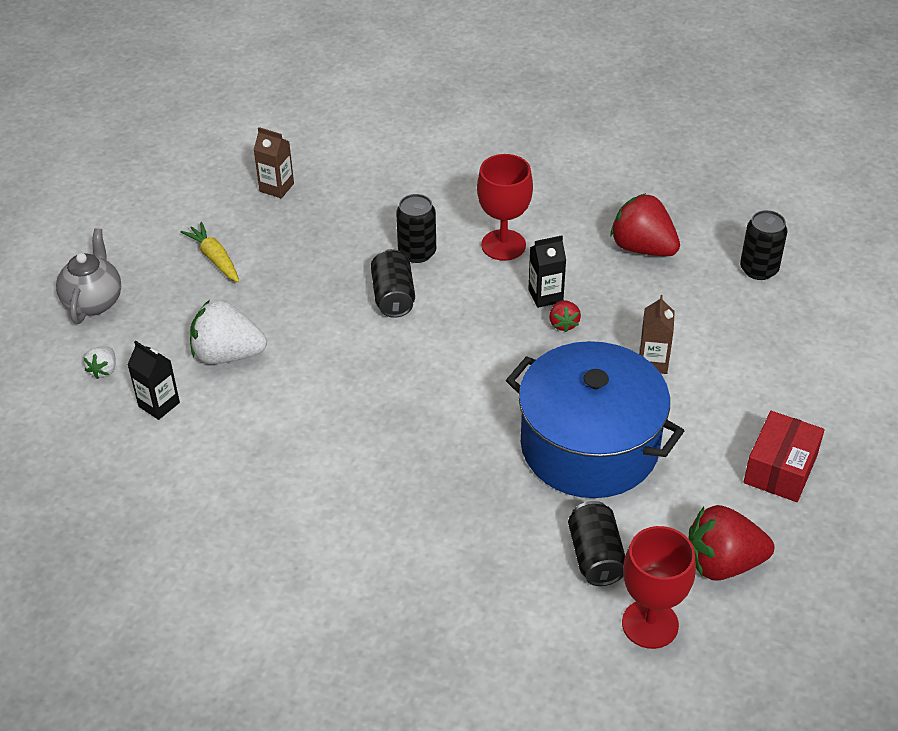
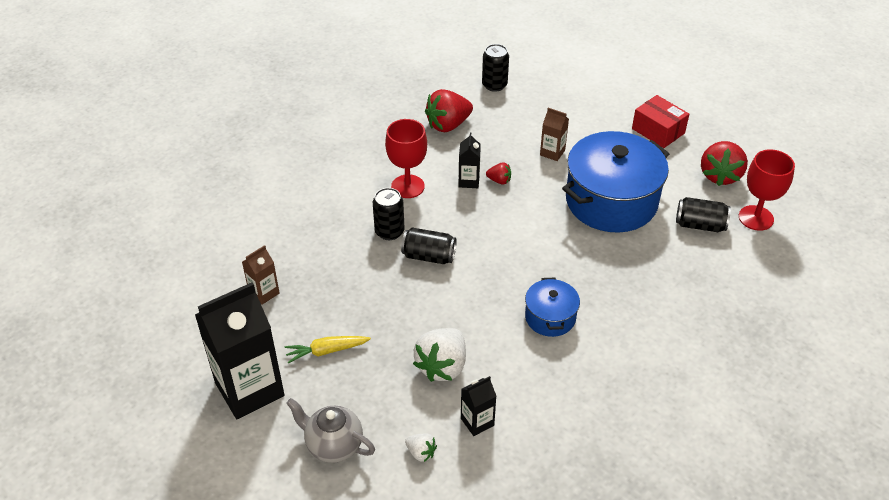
camera: 70 degrees left, 0 degrees up
none -> black carton [195,282,285,419]
none -> blue pot [525,278,580,337]

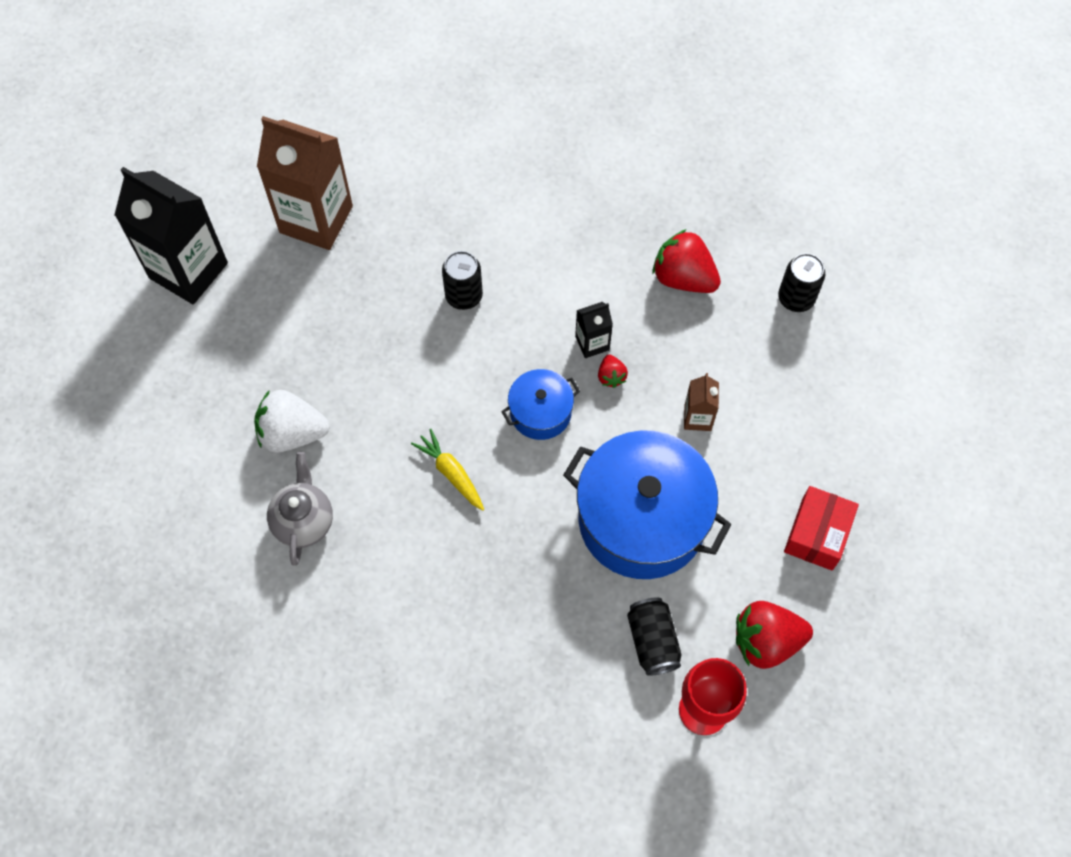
camera: 65 degrees right, 20 degrees up
brown carton [242,245,280,305] -> brown carton [257,116,353,250], size x2.18
yellow carrot [285,336,371,364] -> yellow carrot moved to [411,429,484,511]
grey teapot [286,398,375,463] -> grey teapot moved to [267,452,333,566]
red goblet [385,119,427,198] -> none
black can [401,228,457,264] -> none
white strawberry [405,433,437,462] -> none
black carton [461,376,496,436] -> none
blue pot [525,278,580,337] -> blue pot moved to [501,369,580,440]

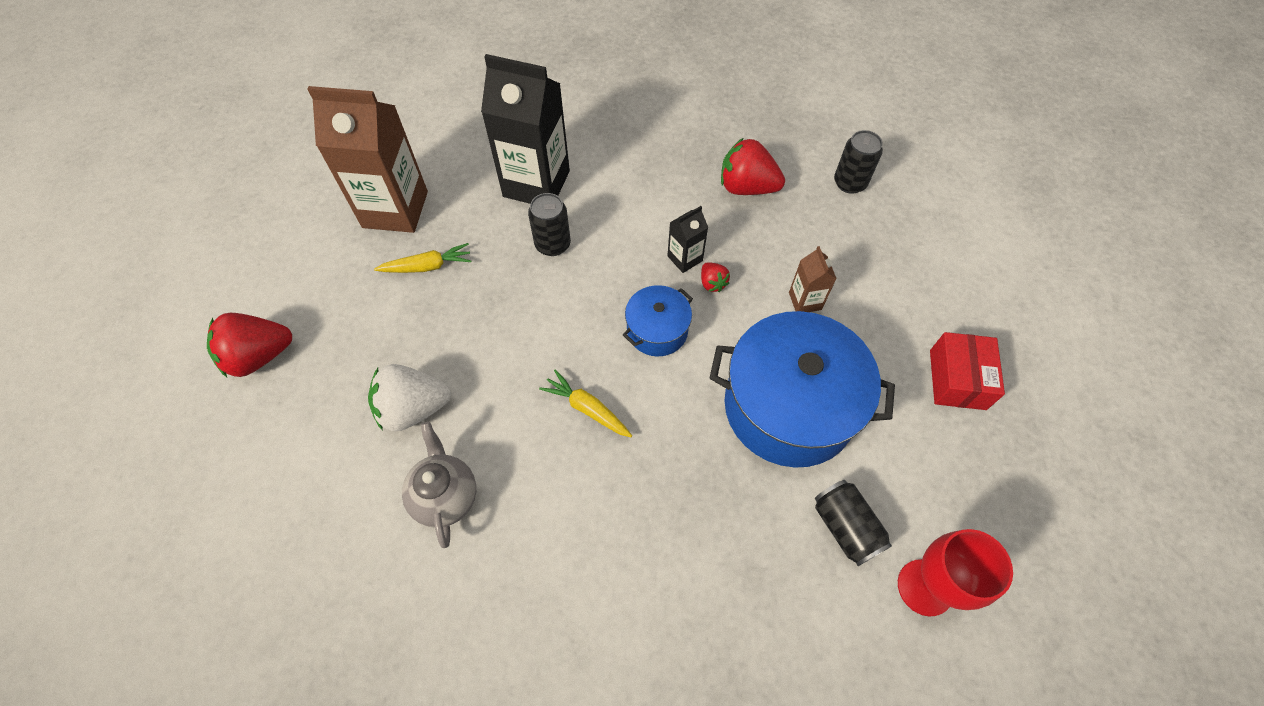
camera: 15 degrees left, 5 degrees down
black carton [114,167,228,304] -> black carton moved to [481,54,570,204]
red strawberry [736,601,813,669] -> red strawberry moved to [207,313,292,377]
none -> yellow carrot [374,243,472,273]

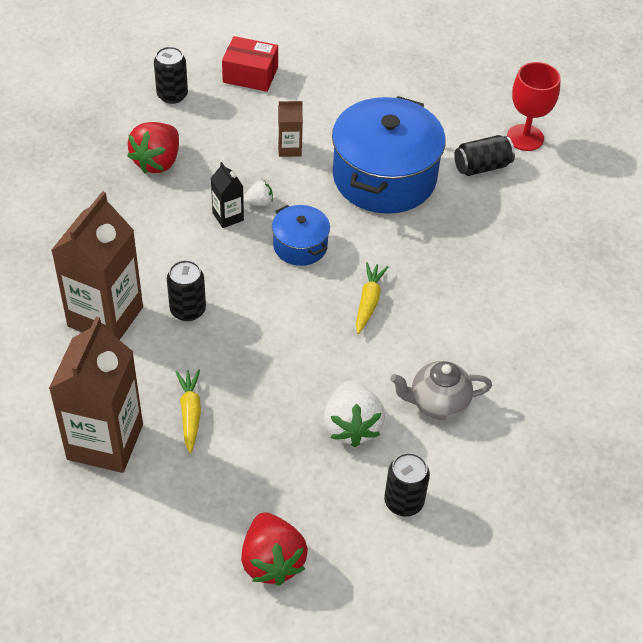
camera: 85 degrees left, 10 degrees down
black carton [481,54,570,204] -> brown carton [51,191,143,340]
yellow carrot [539,370,632,437] -> yellow carrot turned 150 degrees clockwise [356,262,388,334]
red strawberry [701,262,730,292] -> white strawberry [243,181,273,206]
red box [930,332,1005,410] -> red box moved to [222,36,278,92]
none -> black can [384,453,430,516]

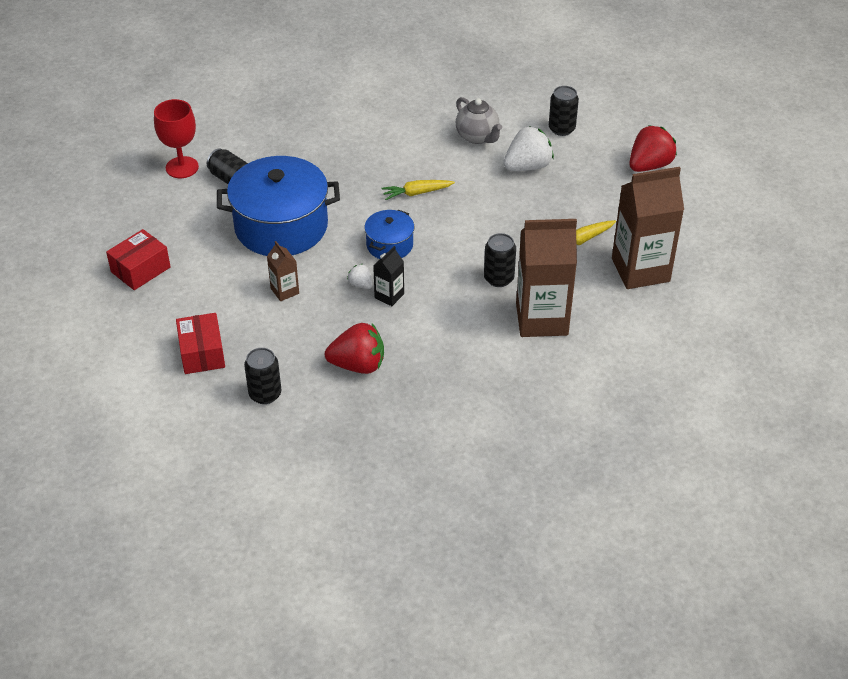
camera: 115 degrees left, 5 degrees down
none -> red box [106,229,171,290]

